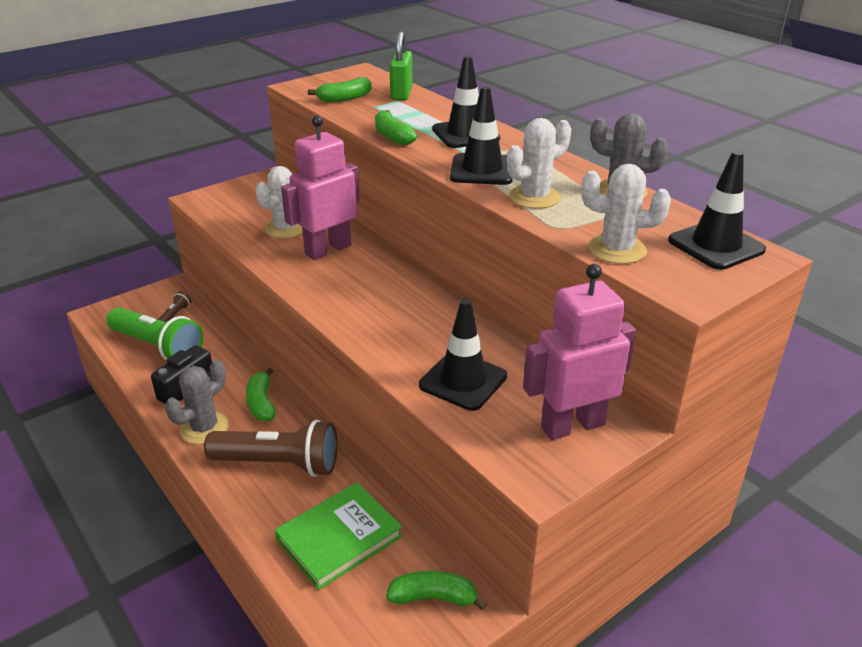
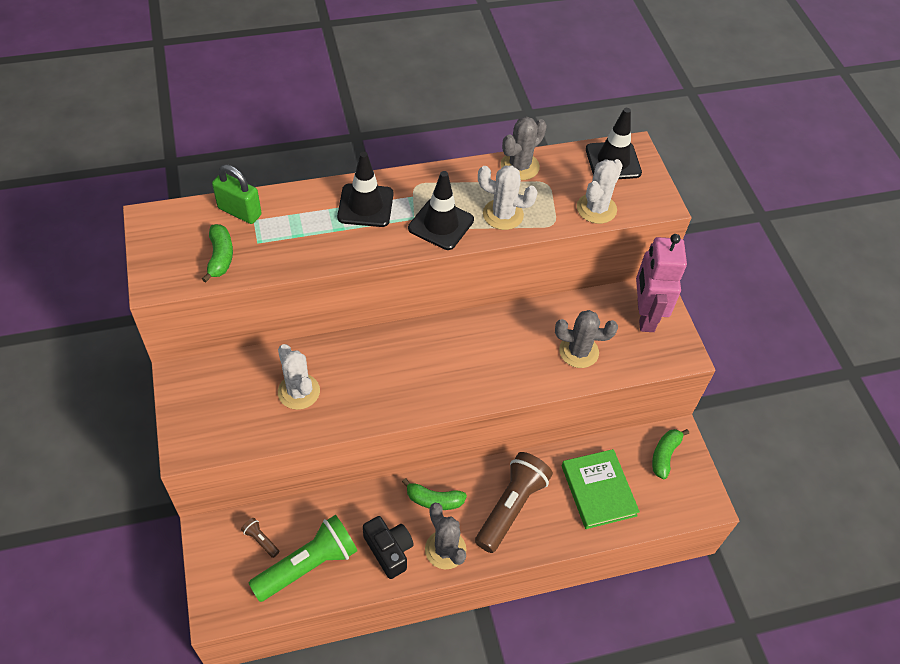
camera: 70 degrees left, 20 degrees up
pink robot [281,115,360,260] -> none
green banana [375,110,417,146] -> none
black traffic cone [419,299,507,411] -> grey cactus [555,310,618,368]
white cactus [507,118,571,209] -> white cactus turned 60 degrees counterclockwise [478,165,538,230]

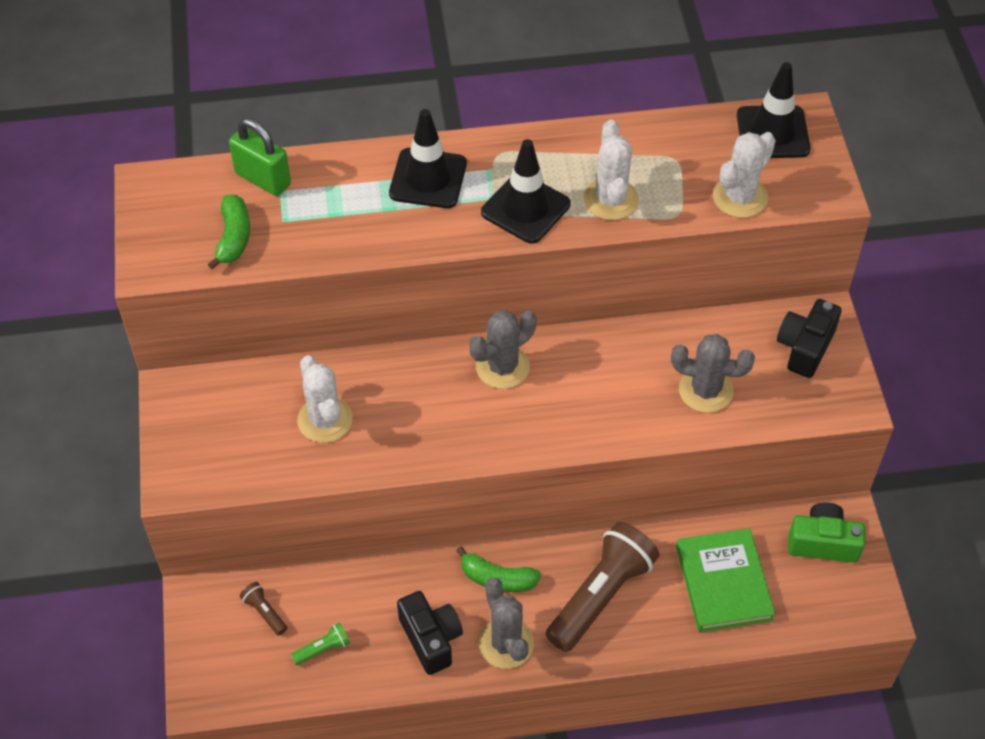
camera: 10 degrees right, 0 degrees up
green flashlight [249,515,357,602] -> green flashlight [291,622,350,665], size x0.42
white cactus [478,165,538,230] -> white cactus turned 60 degrees clockwise [584,120,639,220]
grey cactus [500,116,547,180] -> grey cactus moved to [469,310,536,389]
pink robot [636,234,687,332] -> black camera [777,299,842,378]
green banana [652,429,689,479] -> green camera [788,502,865,563]

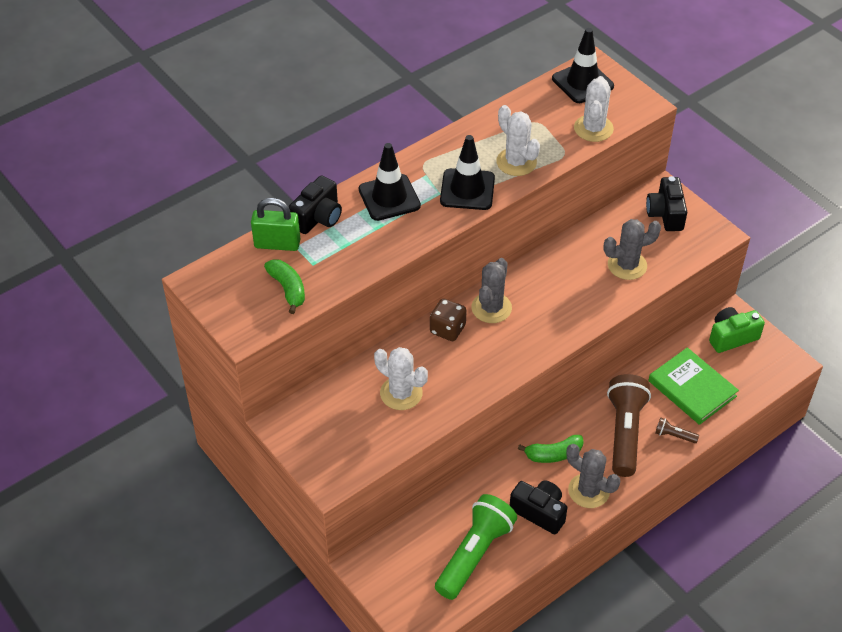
camera: 30 degrees left, 5 degrees down
brown flashlight [240,582,287,635] -> brown flashlight moved to [655,418,699,443]
green flashlight [291,622,350,665] -> green flashlight [435,494,517,600], size x2.40
none -> black camera [289,175,342,234]
none -> brown dice [430,298,467,341]

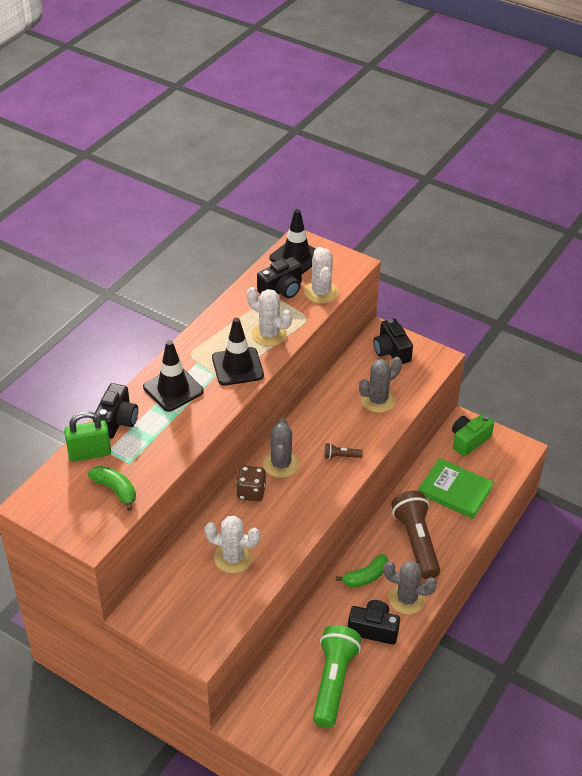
camera: 20 degrees left, 5 degrees down
brown flashlight [655,418,699,443] -> brown flashlight moved to [325,443,363,459]
none -> black camera [257,257,302,298]

